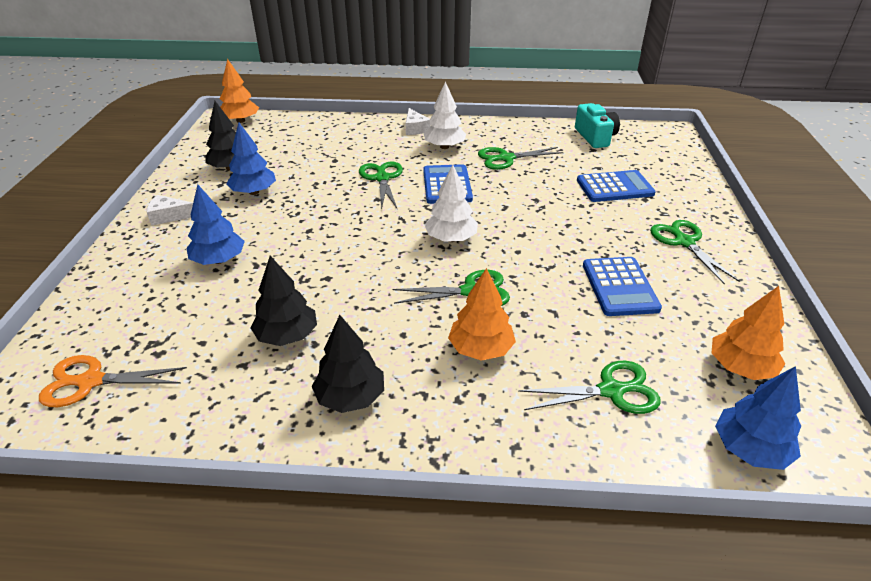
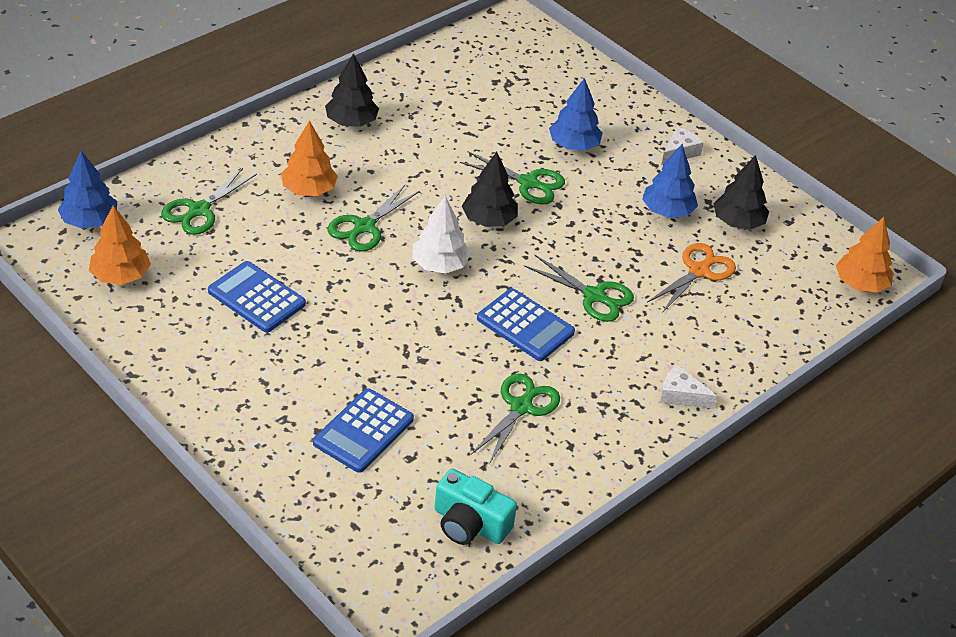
camera: 130 degrees right, 5 degrees up
orange scissors [39,355,187,407] -> orange scissors moved to [647,243,736,313]
black tree [251,256,317,346] -> black tree moved to [462,152,518,227]
white tree [424,81,466,149] -> none
green scissors [650,220,740,284] -> green scissors moved to [460,151,565,205]

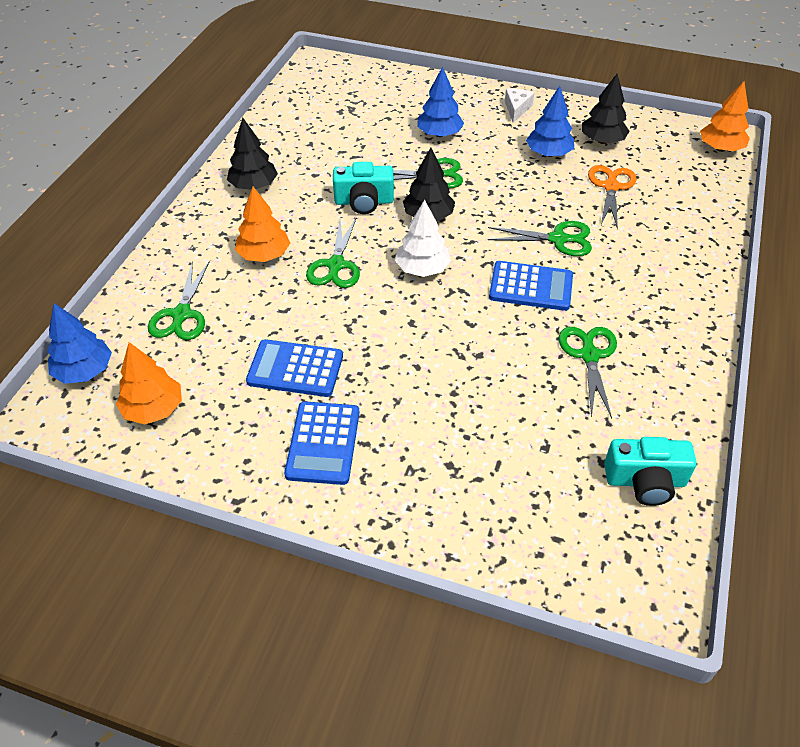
camera: 25 degrees left, 5 degrees up
blue calculator [313,388,414,473] -> blue calculator moved to [284,401,359,485]
white cheese [660,365,717,409] -> none
none -> turquoise camera [333,162,394,214]

